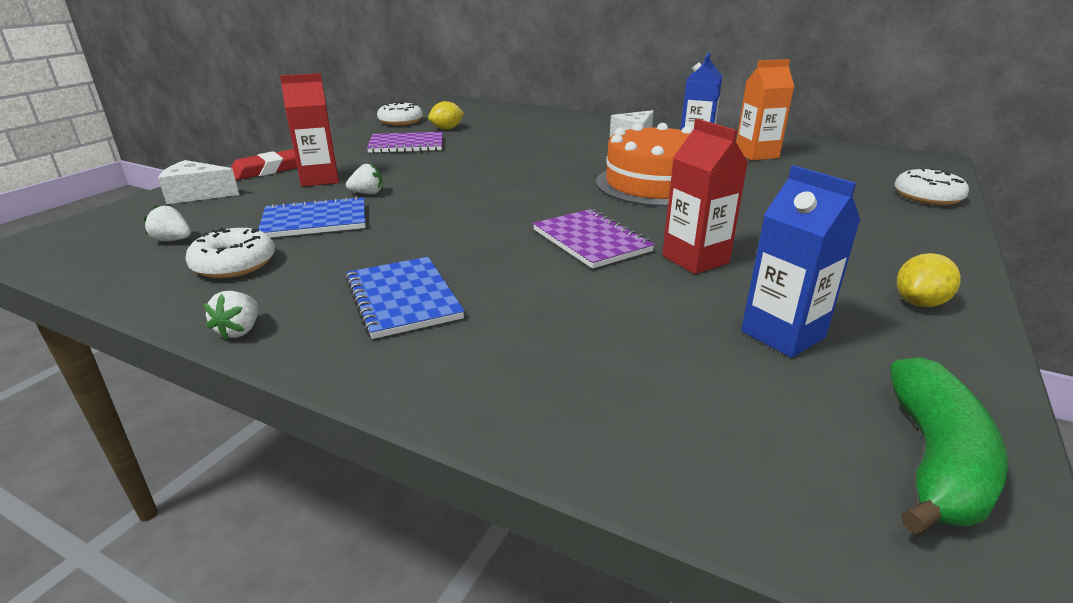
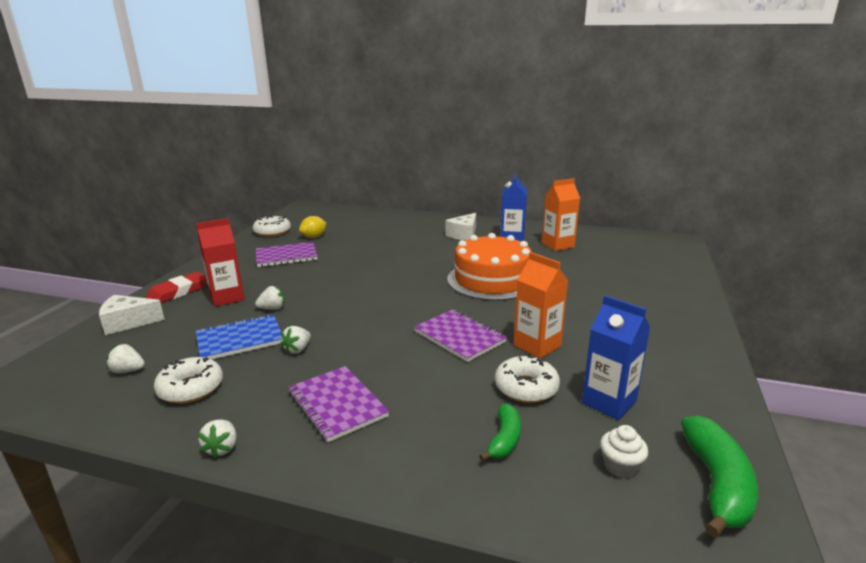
camera: 10 degrees left, 5 degrees down
blue notebook [345,257,464,339] -> purple notebook [288,366,389,443]
red carton [662,119,748,274] -> orange carton [514,252,568,359]
white donut [895,168,969,205] -> white donut moved to [495,355,560,403]
yellow lemon [897,253,961,307] -> none
none -> white strawberry [280,326,311,354]
none -> green banana [479,404,521,461]
none -> white cupcake [600,425,648,478]

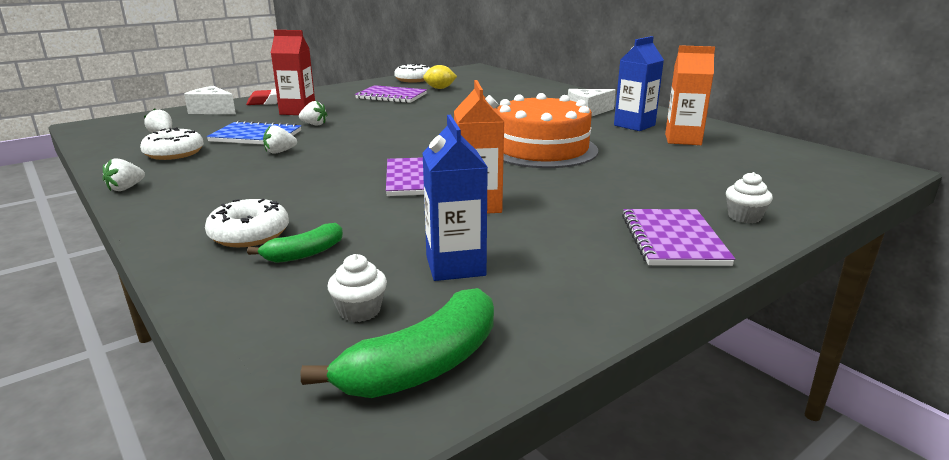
camera: 35 degrees right, 0 degrees up
purple notebook [288,366,389,443] -> purple notebook moved to [622,209,735,266]
white donut [495,355,560,403] -> white donut moved to [205,199,289,247]
none -> white cupcake [726,172,773,223]

